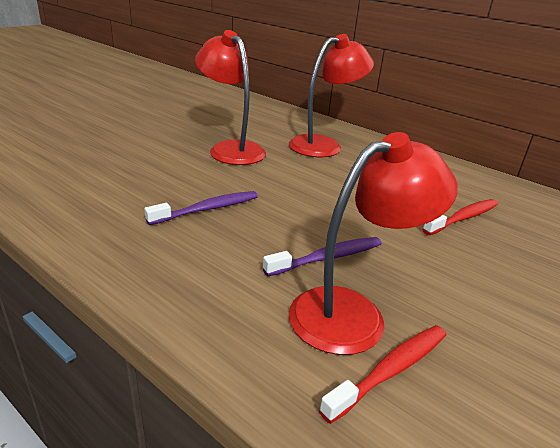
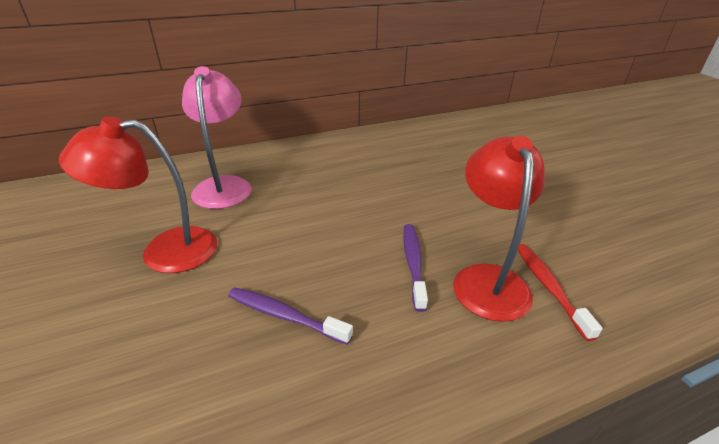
camera: 60 degrees left, 5 degrees up
purple toothbrush [144,191,258,225] -> purple toothbrush turned 60 degrees counterclockwise [228,288,353,345]
red lamp [289,34,374,157] -> pink lamp [182,66,251,209]
red toothbrush [422,199,498,235] -> none

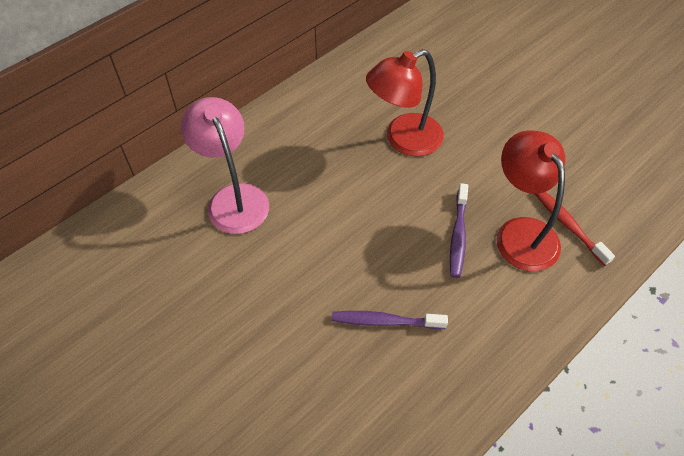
camera: 20 degrees left, 20 degrees up
red lamp [59,116,217,273] -> red lamp moved to [366,49,444,157]
purple toothbrush [403,224,428,312] -> purple toothbrush turned 150 degrees counterclockwise [450,183,468,278]

